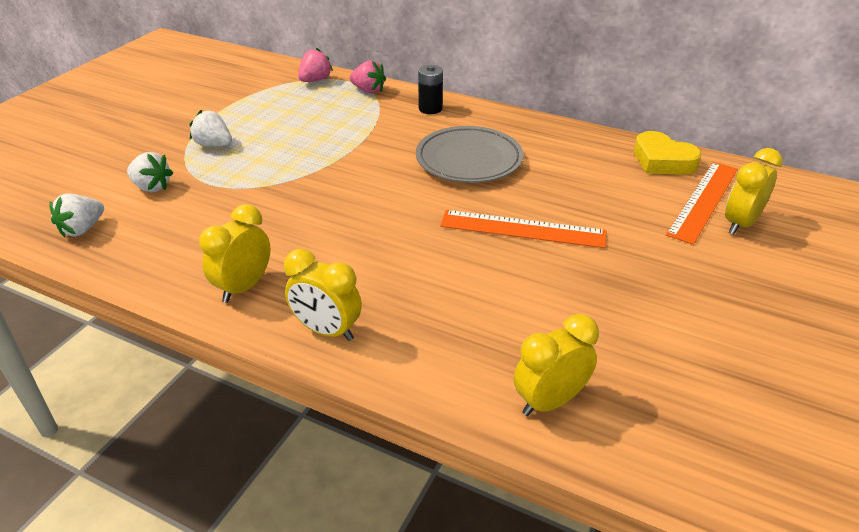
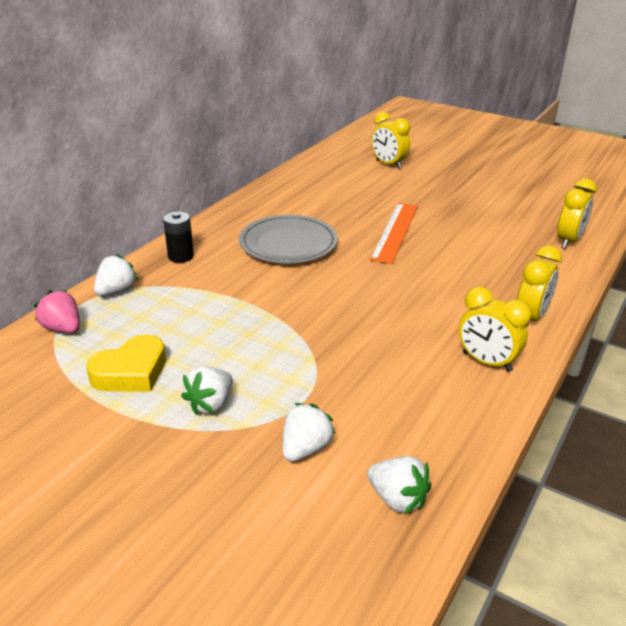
camera: 85 degrees left, 5 degrees down
pink strawberry [350,60,386,94] -> white strawberry [94,254,138,296]
yellow clock [514,314,599,416] -> yellow clock turned 120 degrees counterclockwise [557,178,596,249]
yellow heart [634,131,701,175] -> yellow heart moved to [86,334,166,392]
orange ruler [666,162,738,245] -> none

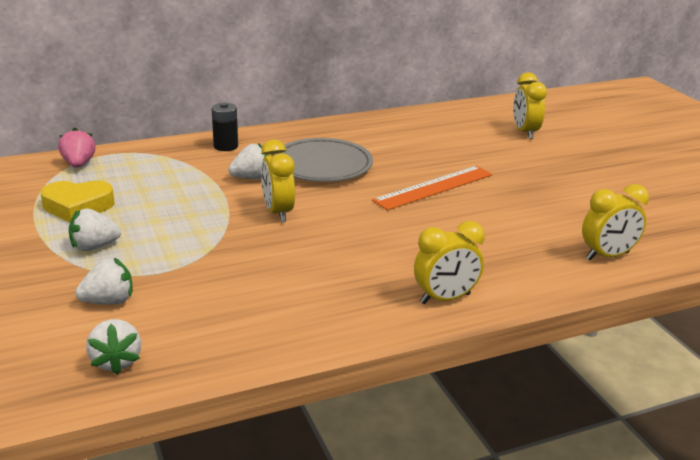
camera: 35 degrees right, 5 degrees down
white strawberry [94,254,138,296] -> white strawberry moved to [228,143,268,179]
yellow clock [459,287,531,372] -> yellow clock moved to [261,140,295,222]

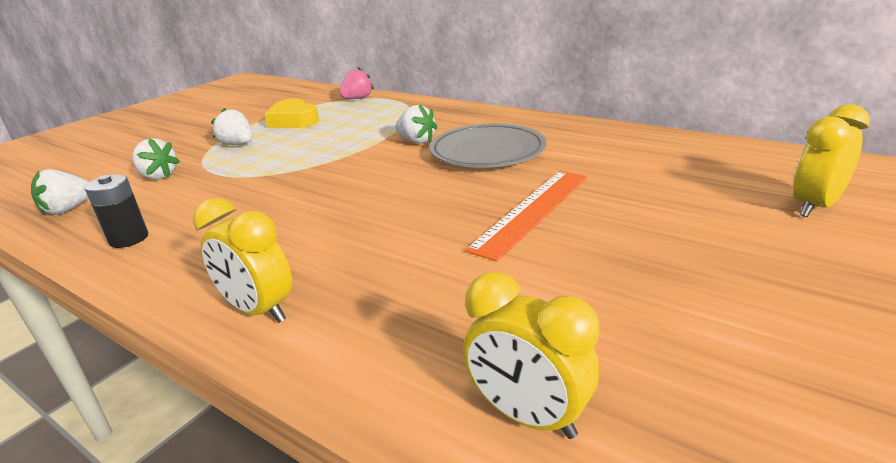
camera: 60 degrees right, 0 degrees up
black battery [212,102,238,151] -> black battery moved to [85,175,148,248]
yellow clock [261,140,295,222] -> none
orange ruler [372,166,492,210] -> orange ruler turned 75 degrees counterclockwise [465,171,587,261]

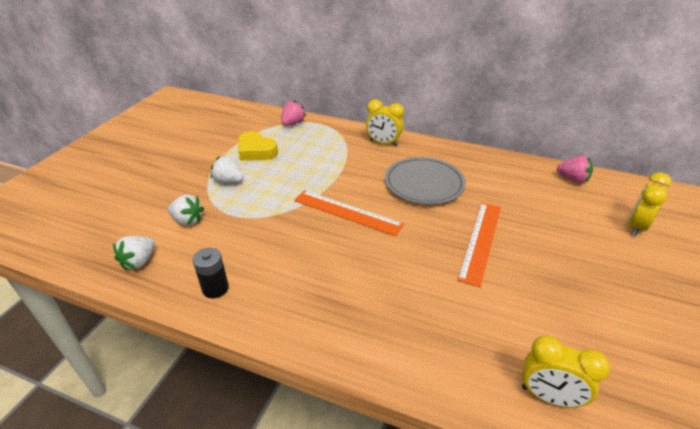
camera: 15 degrees left, 10 degrees up
yellow clock [193,198,292,323] -> yellow clock moved to [366,99,404,146]
white strawberry [395,104,438,144] -> none
none -> orange ruler [294,190,404,236]
none -> pink strawberry [557,156,593,184]

